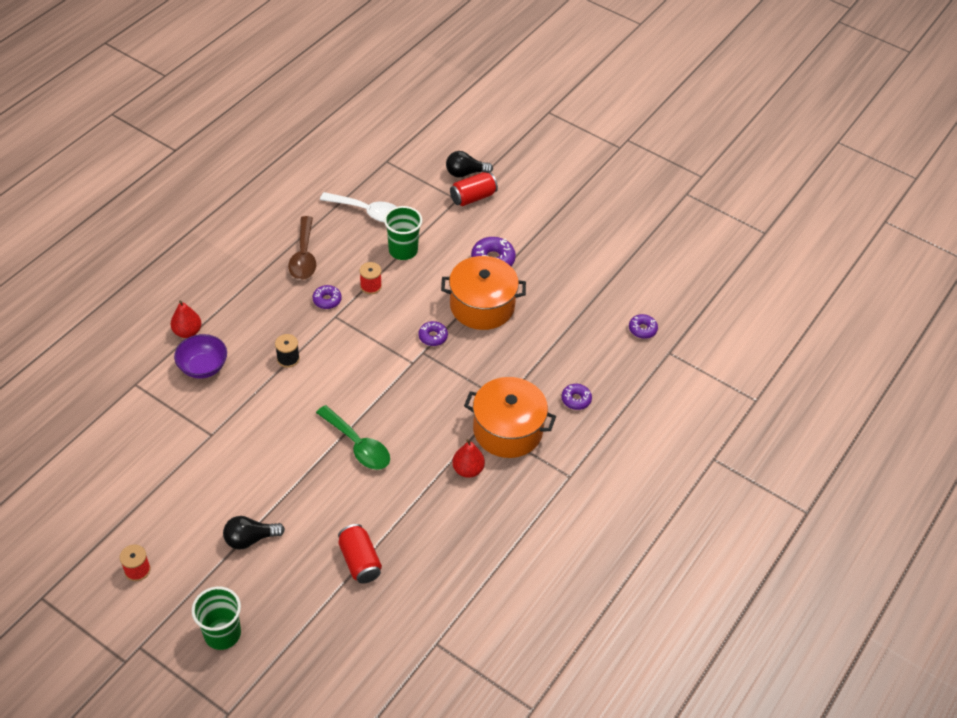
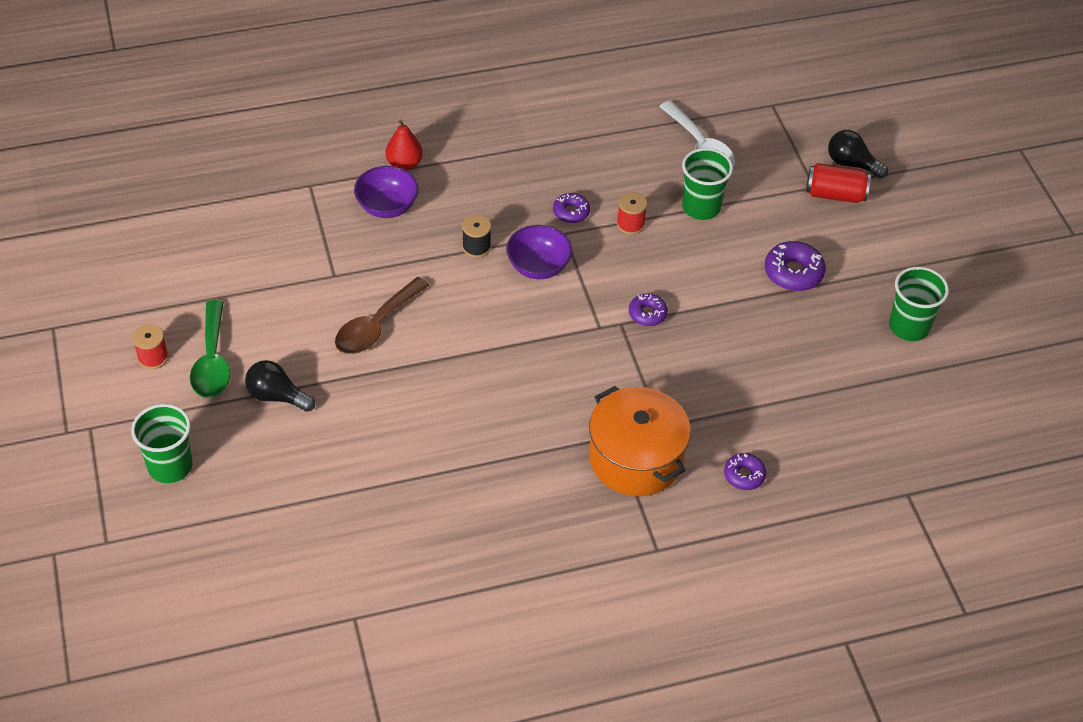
camera: 40 degrees right, 0 degrees up
brown spoon [288,216,316,280] -> brown spoon moved to [335,277,429,354]
green spoon [316,405,390,470] -> green spoon moved to [190,300,230,398]
red can [338,524,382,584] -> none
orange pot [441,256,526,330] -> none
red pear [452,439,485,478] -> none
purple donut [629,314,658,339] -> none
none -> purple bowl [506,225,572,279]
none -> green cup [889,267,949,341]

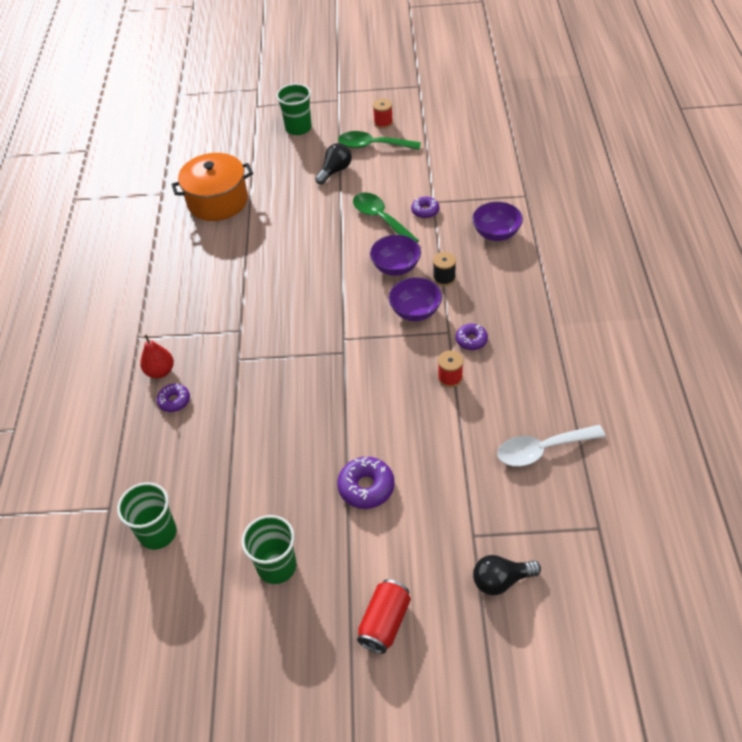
camera: 110 degrees right, 0 degrees up
brown spoon [335,277,429,354] -> green spoon [353,192,419,242]
red pear [386,120,423,171] -> red pear moved to [140,335,174,378]
orange pot [589,386,691,496] -> orange pot moved to [171,153,253,221]
purple donut [629,293,668,326] -> purple donut moved to [411,197,439,218]
green cup [682,148,733,220] -> green cup moved to [117,482,177,550]
red can [806,163,871,203] -> red can moved to [357,579,411,654]
black light bulb [828,130,888,179] -> black light bulb turned 150 degrees counterclockwise [473,555,541,595]
none -> purple bowl [370,235,421,276]

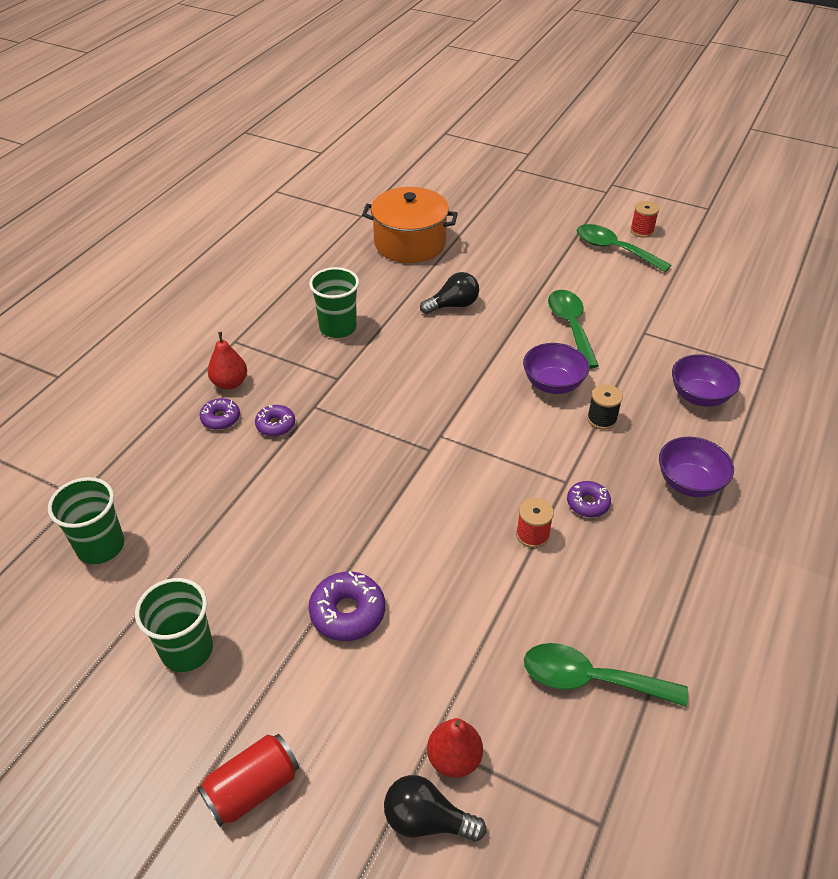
camera: 25 degrees right, 5 degrees down
green cup [276,83,312,135] -> green cup moved to [309,267,359,338]
black light bulb [315,143,352,185] -> black light bulb moved to [420,272,479,314]
purple bowl [388,277,442,321] -> purple bowl moved to [659,437,734,497]
purple donut [411,197,439,218] -> purple donut moved to [255,405,295,437]
white spoon [497,425,605,467] -> green spoon [524,643,688,707]
none -> red pear [427,718,483,778]

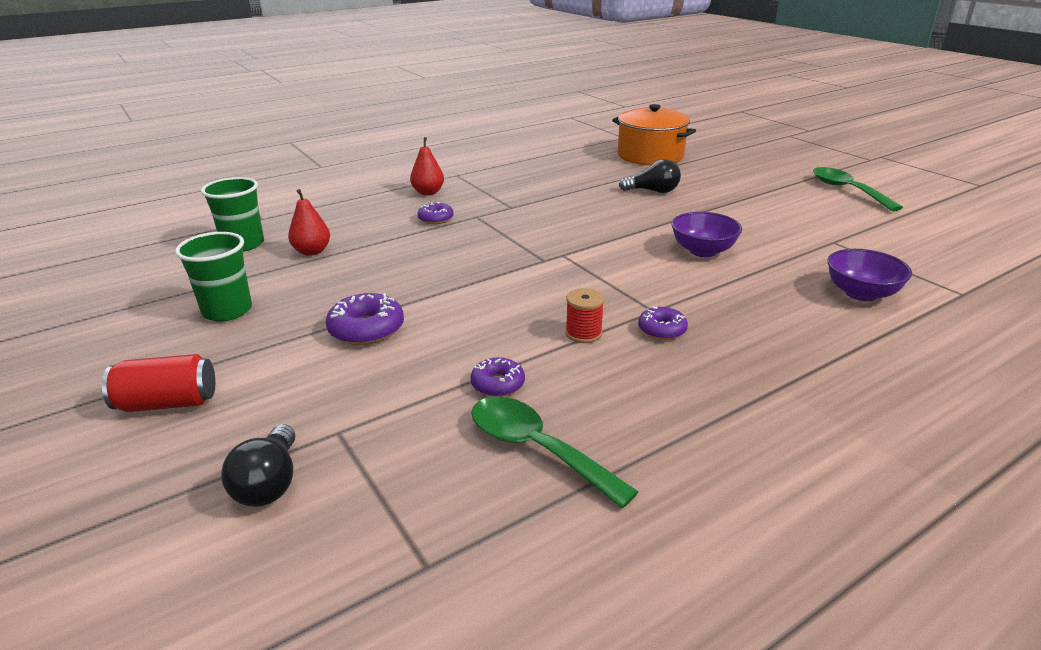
camera: 30 degrees right, 15 degrees down
purple donut [200,398,240,430] -> purple donut moved to [470,357,525,397]
green cup [309,267,359,338] -> none
black light bulb [384,775,486,841] -> black light bulb turned 135 degrees counterclockwise [221,424,295,507]
red pear [427,718,483,778] -> red pear moved to [288,189,330,256]
green spoon [548,290,599,369] -> none
black spool [587,385,623,430] -> none
red spool [630,201,659,238] -> none
purple bowl [659,437,734,497] -> none

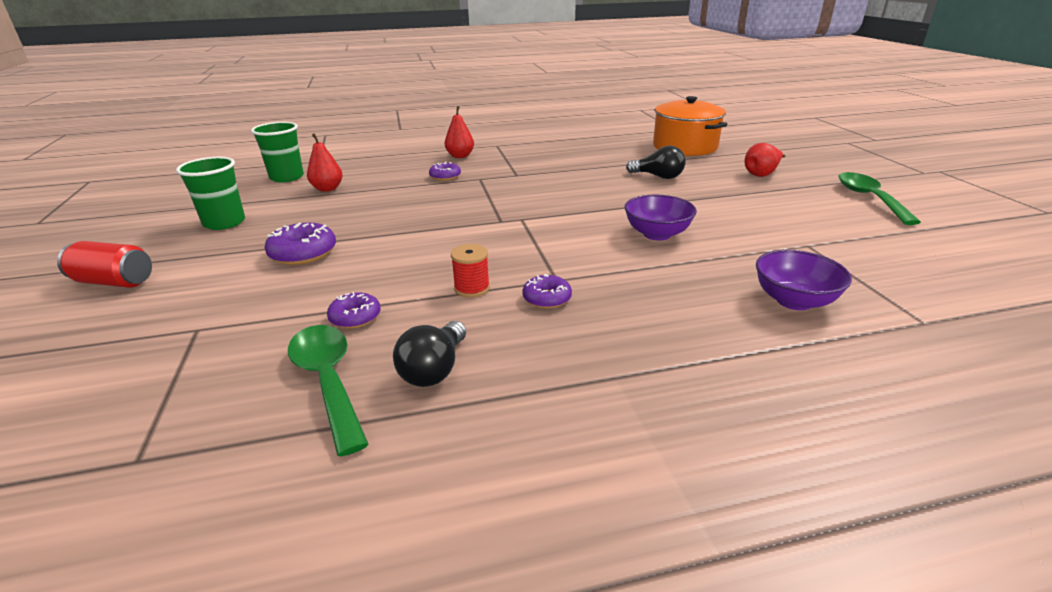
camera: 20 degrees right, 0 degrees up
black light bulb [221,424,295,507] -> black light bulb moved to [393,321,466,387]
none -> red pear [744,143,785,177]

